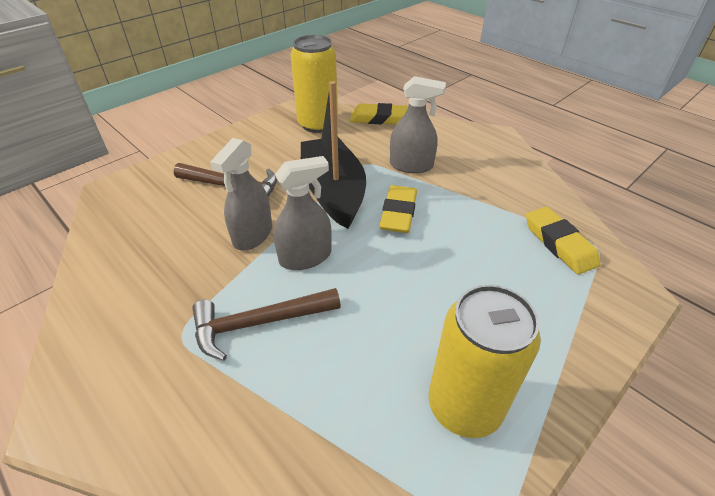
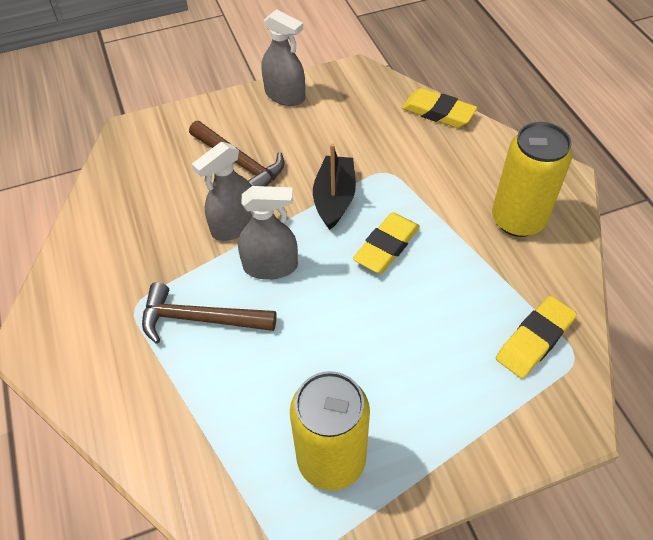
camera: 25 degrees right, 10 degrees up
yellow can [291,35,338,133] -> yellow can moved to [492,122,573,237]
black boat [301,81,366,228] -> black boat [313,144,356,230], size x0.64
grey spray bottle [390,76,446,173] -> grey spray bottle moved to [261,9,305,106]
yellow eraser [526,207,600,275] -> yellow eraser turned 45 degrees clockwise [496,296,577,379]

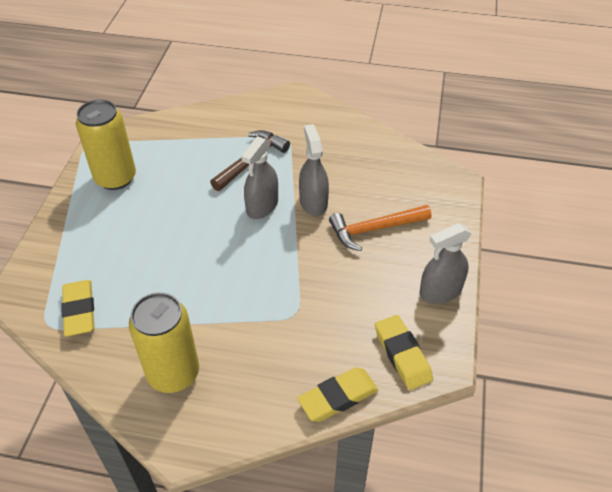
camera: 120 degrees right, 5 degrees down
brown hammer [189,121,284,186] -> orange hammer [329,205,431,251]
black boat [313,144,356,230] -> none
yellow eraser [353,212,420,273] -> yellow eraser moved to [375,315,433,390]

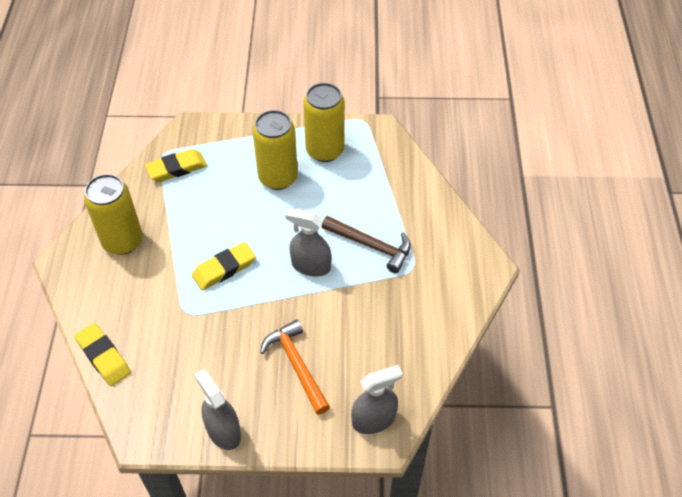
camera: 80 degrees right, 5 degrees up
grey spray bottle [299,124,329,216] -> grey spray bottle moved to [351,365,402,434]
yellow eraser [375,315,433,390] -> yellow eraser moved to [192,242,256,290]
none -> yellow can [253,110,298,190]

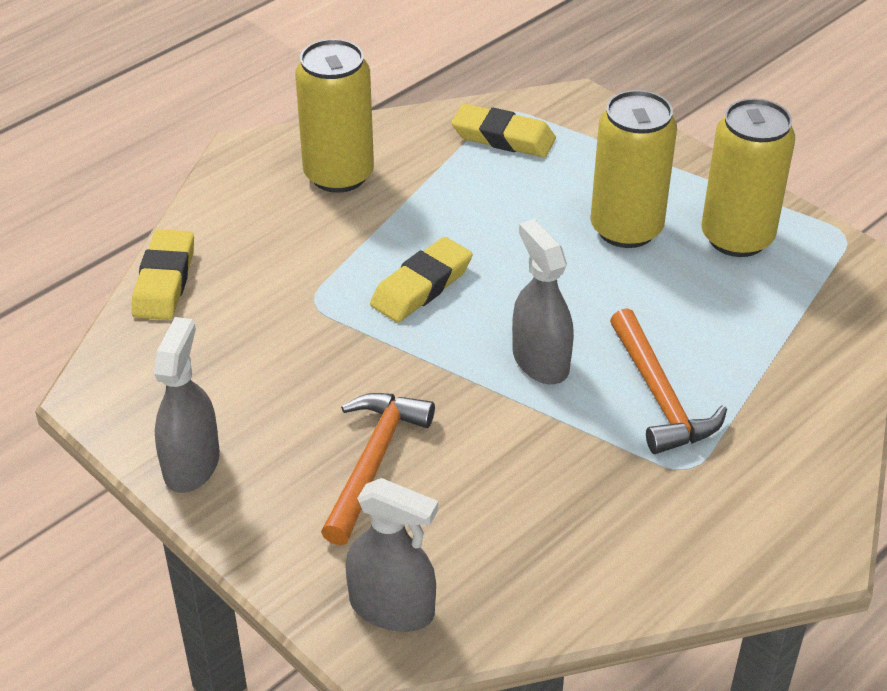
camera: 45 degrees right, 10 degrees down
yellow eraser [192,242,256,290] -> yellow eraser turned 60 degrees counterclockwise [370,237,472,323]
brown hammer [322,216,411,273] -> orange hammer [610,308,727,454]

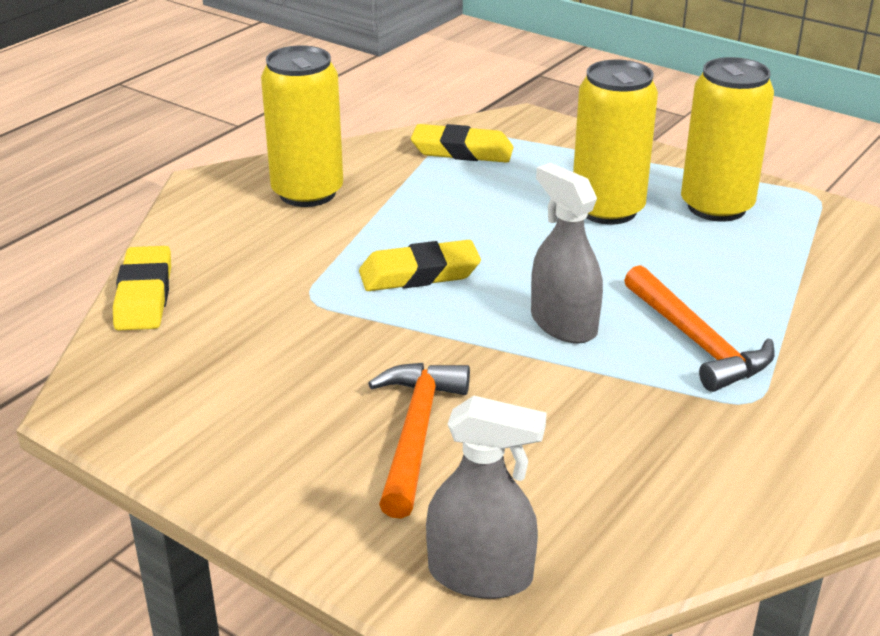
camera: 10 degrees left, 10 degrees down
grey spray bottle [154,317,220,493] -> none
yellow eraser [370,237,472,323] -> yellow eraser turned 45 degrees clockwise [359,240,481,291]

